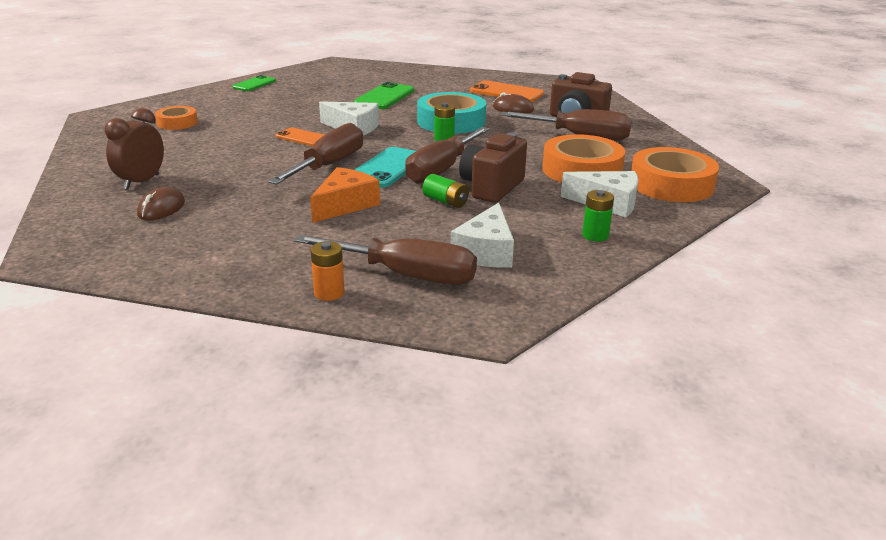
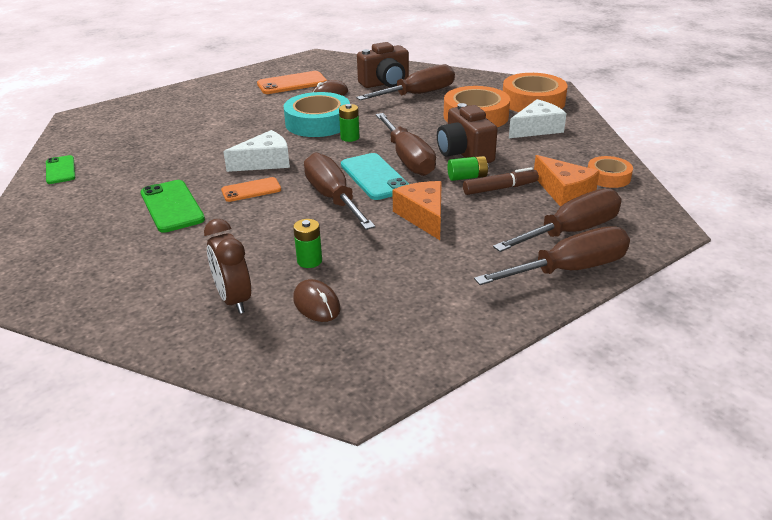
camera: 50 degrees left, 5 degrees up
orange tape [155,106,198,130] -> orange tape moved to [588,156,633,188]
orange battery [311,241,345,301] -> brown screwdriver [474,226,630,285]
green phone [354,82,414,109] -> green phone moved to [140,180,205,233]
white cheese [451,203,514,268] -> orange cheese [534,155,600,207]
green battery [582,190,614,242] -> green battery moved to [293,219,322,268]
none -> brown marker [463,167,539,195]

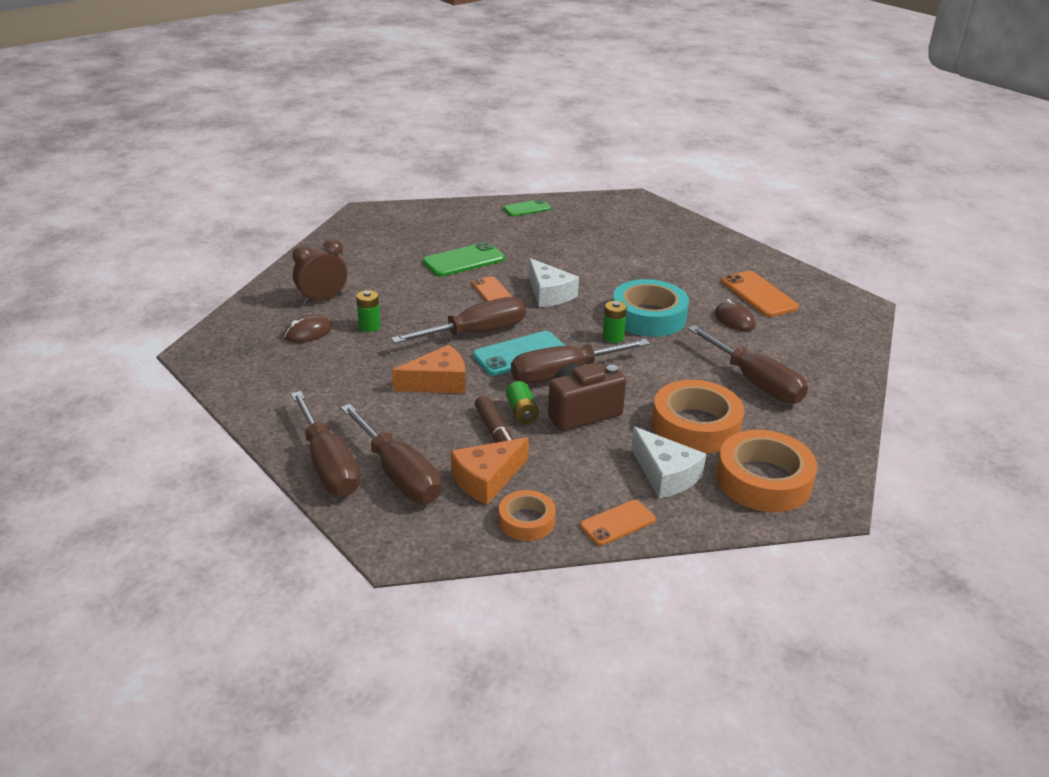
camera: 85 degrees right, 0 degrees up
brown camera [357,42,409,88] -> none
none -> orange phone [580,500,656,546]

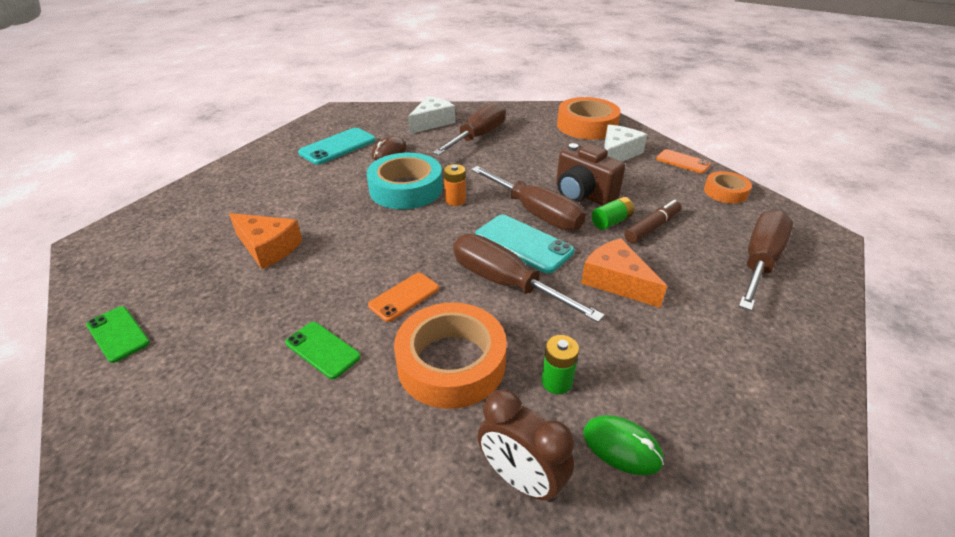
camera: 110 degrees left, 5 degrees up
brown mouse [284,315,332,343] -> green mouse [583,415,664,475]
brown screwdriver [291,391,360,496] -> none
green phone [423,242,505,277] -> green phone [285,322,361,379], size x0.64
orange cheese [451,437,529,505] -> orange cheese moved to [229,213,303,269]
white cheese [529,258,579,307] -> white cheese moved to [408,96,456,134]
green battery [603,301,627,343] -> orange battery [444,164,466,206]
orange tape [652,380,744,453] -> orange tape moved to [394,302,507,409]
orange phone [721,271,799,317] -> turquoise phone [298,128,376,165]

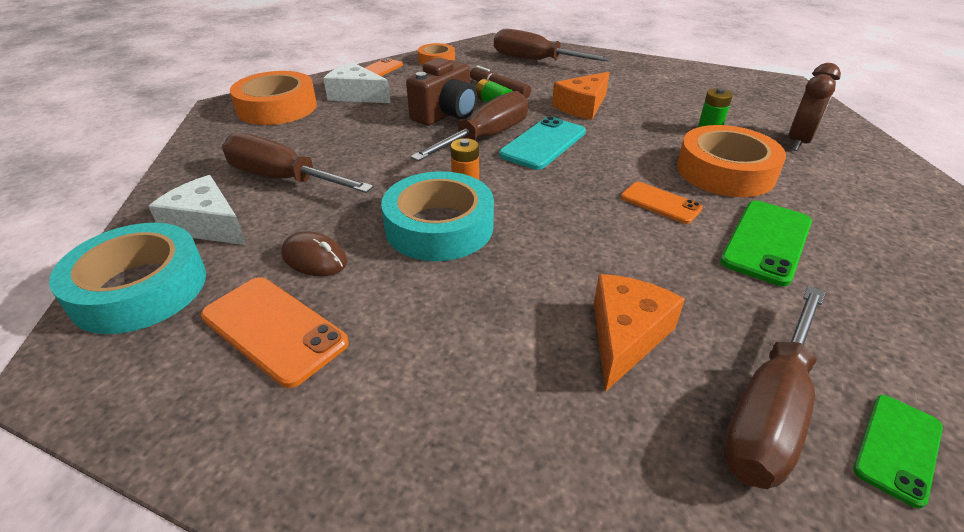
camera: 95 degrees left, 0 degrees up
green phone [285,322,361,379] -> green phone [720,201,812,286], size x1.56
turquoise phone [298,128,376,165] -> orange phone [201,277,349,388]
brown screwdriver [453,234,605,323] -> brown screwdriver moved to [722,286,826,489]
green mouse [583,415,664,475] -> none
none -> turquoise tape [49,223,206,334]

